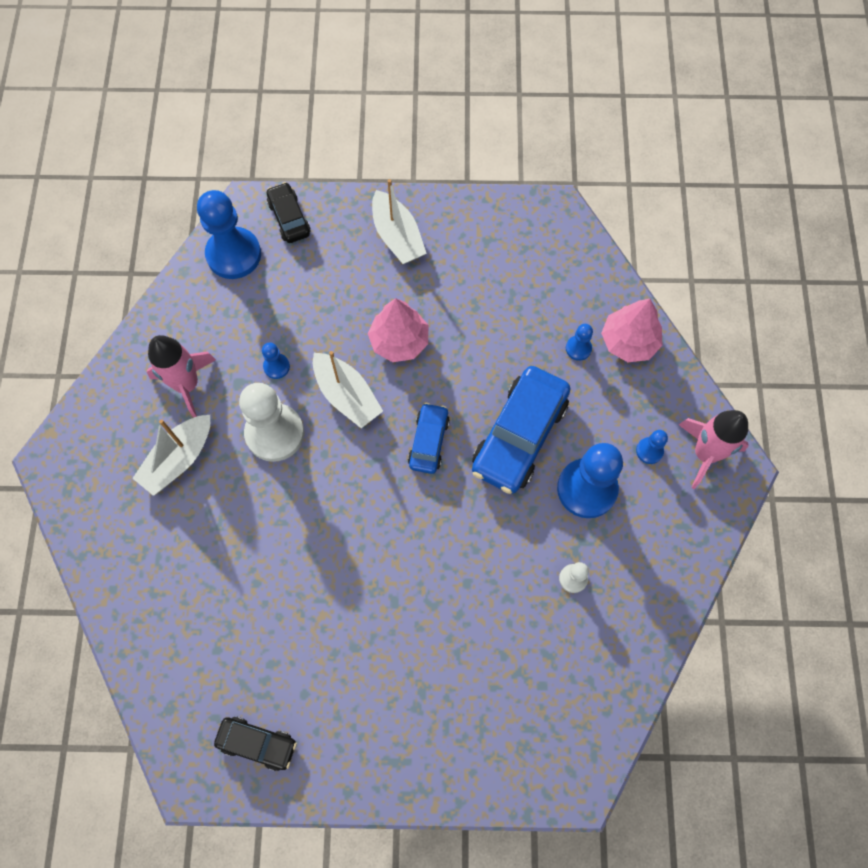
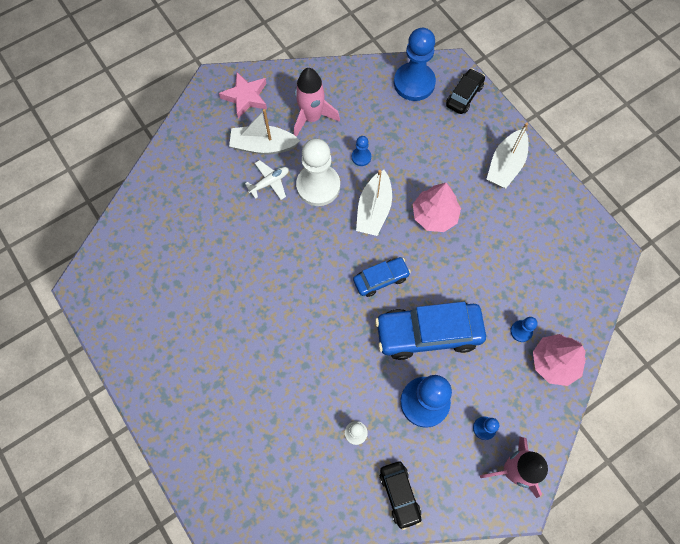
camera: 55 degrees right, 0 degrees up
black car [214,717,297,771] -> black car moved to [380,461,421,530]
none -> pink star [219,72,267,119]
none -> white plane [245,160,289,200]

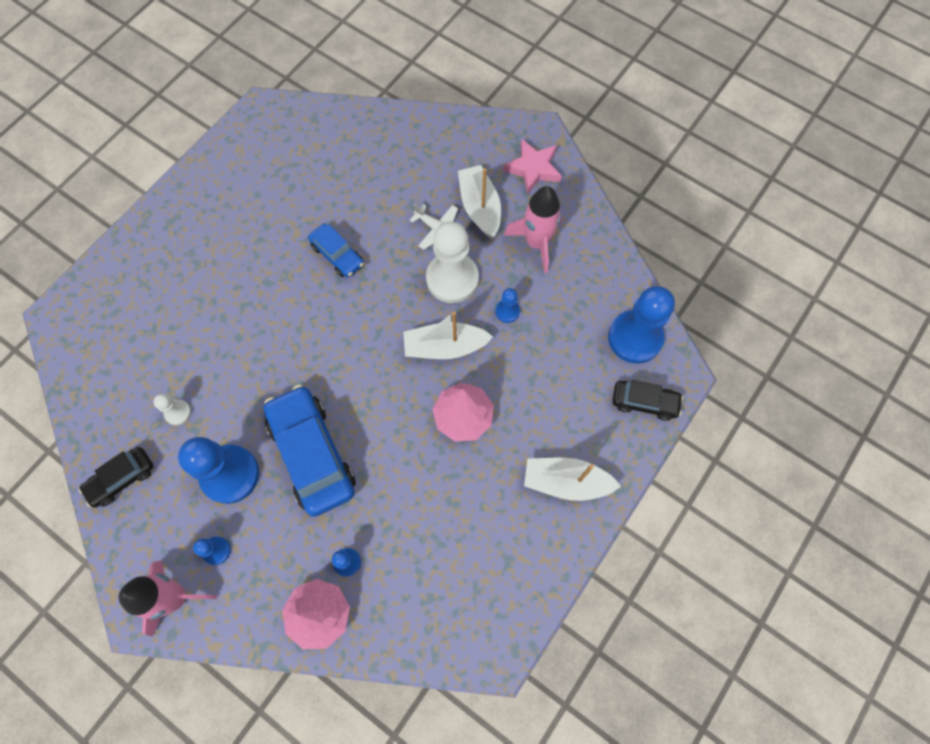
camera: 70 degrees right, 0 degrees up
blue car [353,257,411,297] -> blue car moved to [308,224,364,278]

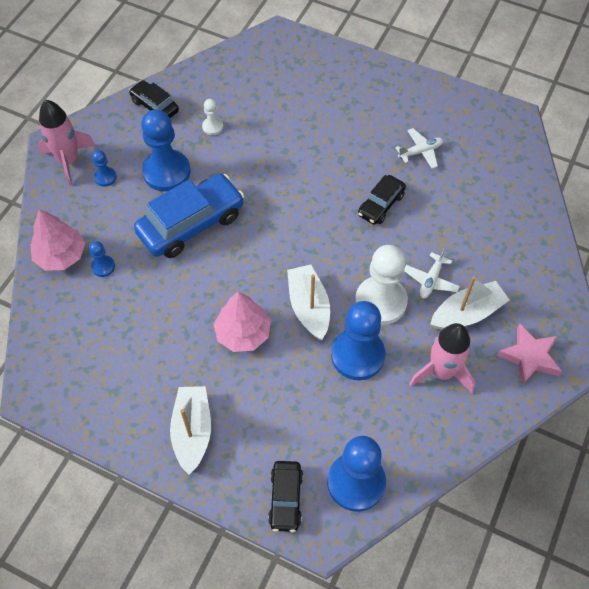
camera: 80 degrees right, 10 degrees down
blue car [308,224,364,278] -> black car [358,175,406,225]
blue pawn [495,288,520,323] -> blue pawn [331,301,385,380], size x2.18
none -> white plane [396,128,443,168]

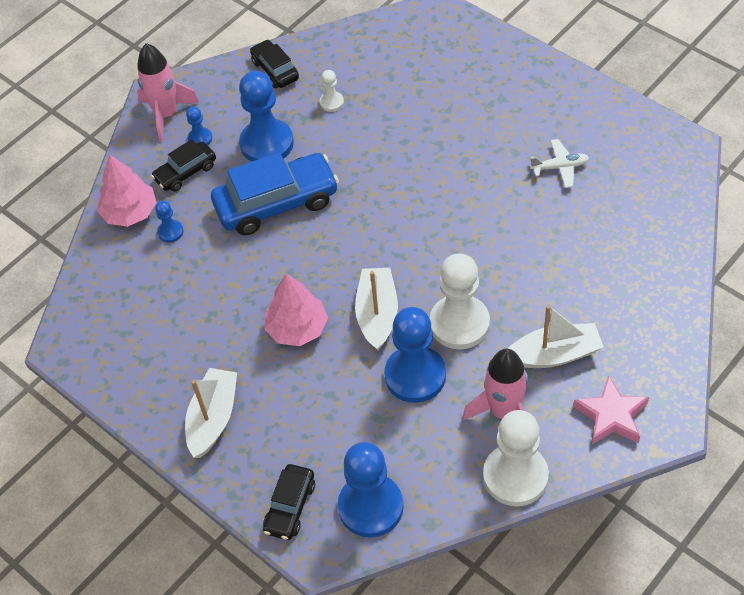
camera: 20 degrees right, 5 degrees down
black car [358,175,406,225] -> black car moved to [151,139,216,192]
white plane [405,248,460,298] -> none
none -> white pawn [483,410,549,506]

